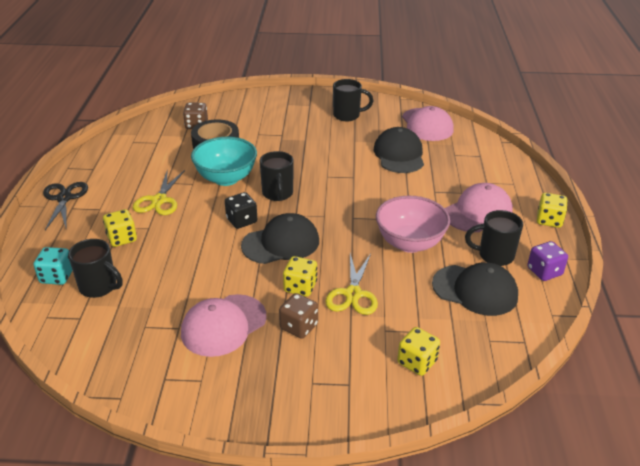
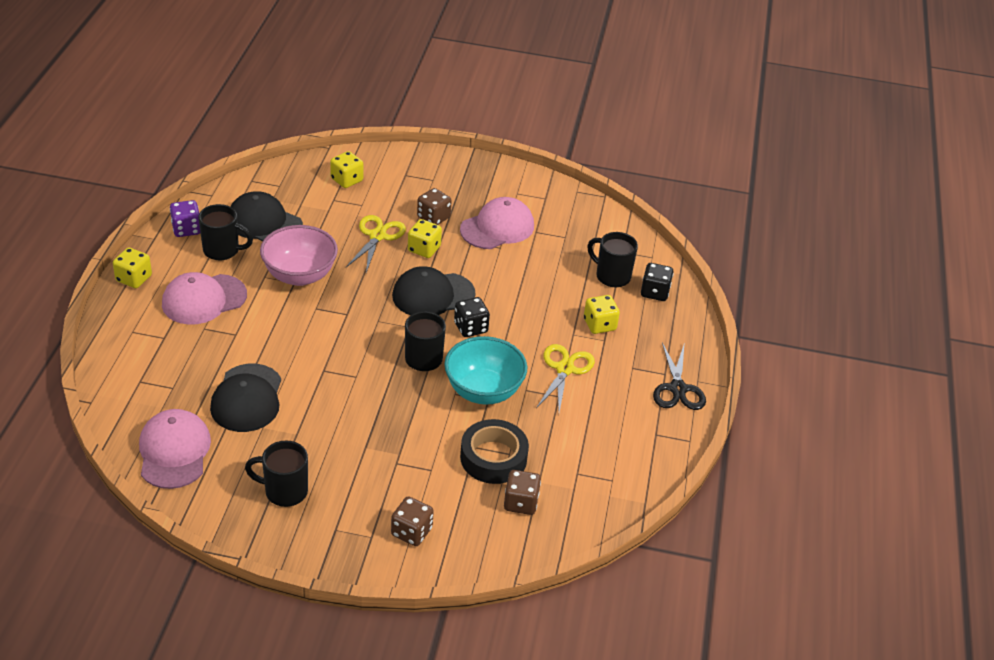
camera: 175 degrees left, 5 degrees up
turquoise dice [34,247,73,285] -> black dice [641,263,674,301]
none -> brown dice [391,496,434,546]

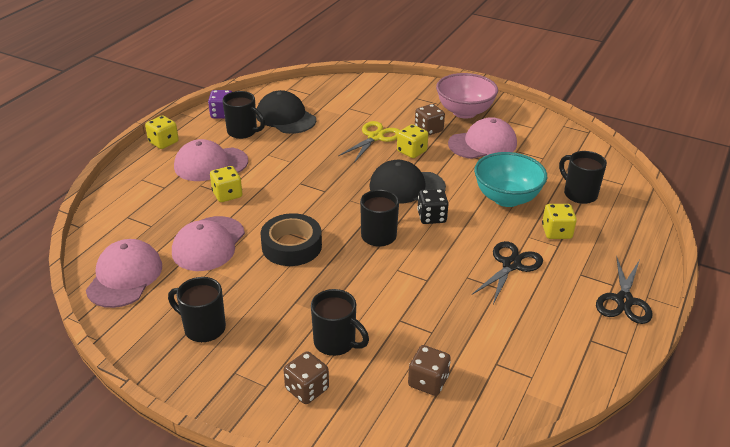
camera: 20 degrees right, 5 degrees down
black cap [210,364,281,432] -> pink cap [172,216,245,271]
pink bowl [260,225,338,286] -> pink bowl moved to [436,73,498,119]
yellow dice [330,151,363,188] -> yellow dice moved to [210,166,242,202]
turquoise bowl [444,336,527,405] -> turquoise bowl moved to [474,152,547,207]
black tape [460,419,529,484] -> black tape moved to [260,213,322,266]
yellow scissors [536,344,595,412] -> black scissors [472,241,543,304]
black dice [641,263,674,301] -> none
none -> black mug [311,289,369,356]

